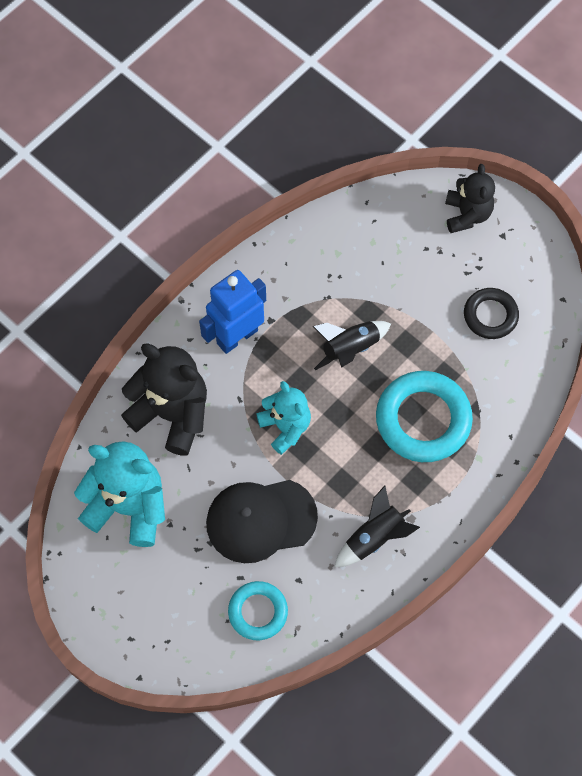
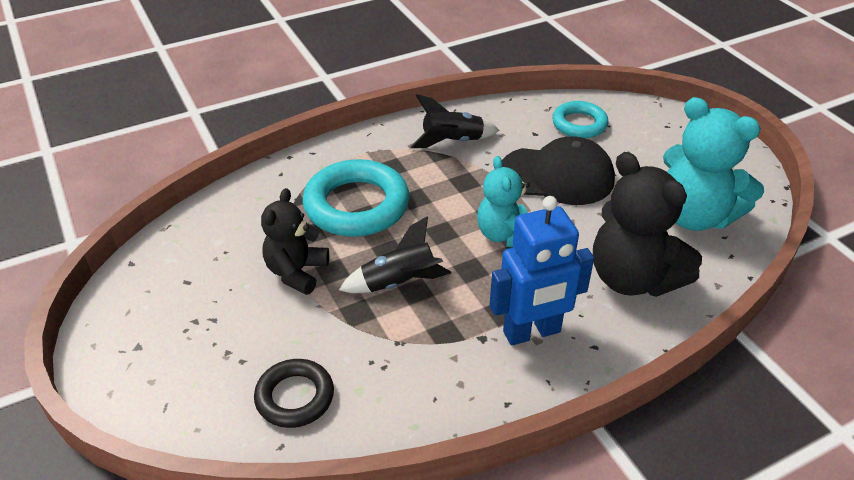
camera: 160 degrees left, 25 degrees down
black teddy bear [445,164,495,233] -> black teddy bear moved to [261,188,329,295]
black ring [464,288,519,339] -> black ring moved to [254,359,334,428]

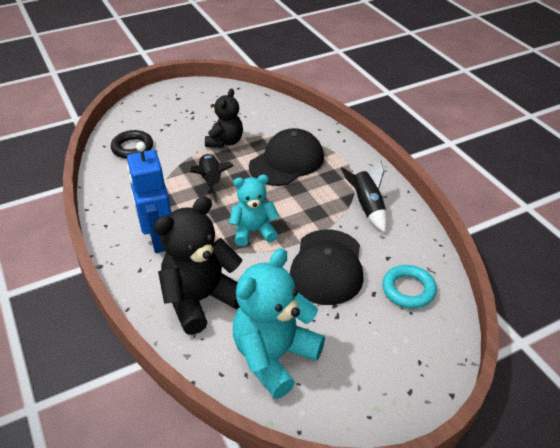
camera: 90 degrees right, 0 degrees up
black teddy bear [261,188,329,295] -> black teddy bear turned 90 degrees clockwise [205,88,243,148]
turquoise ring [303,159,410,237] -> black cap [249,128,324,186]

